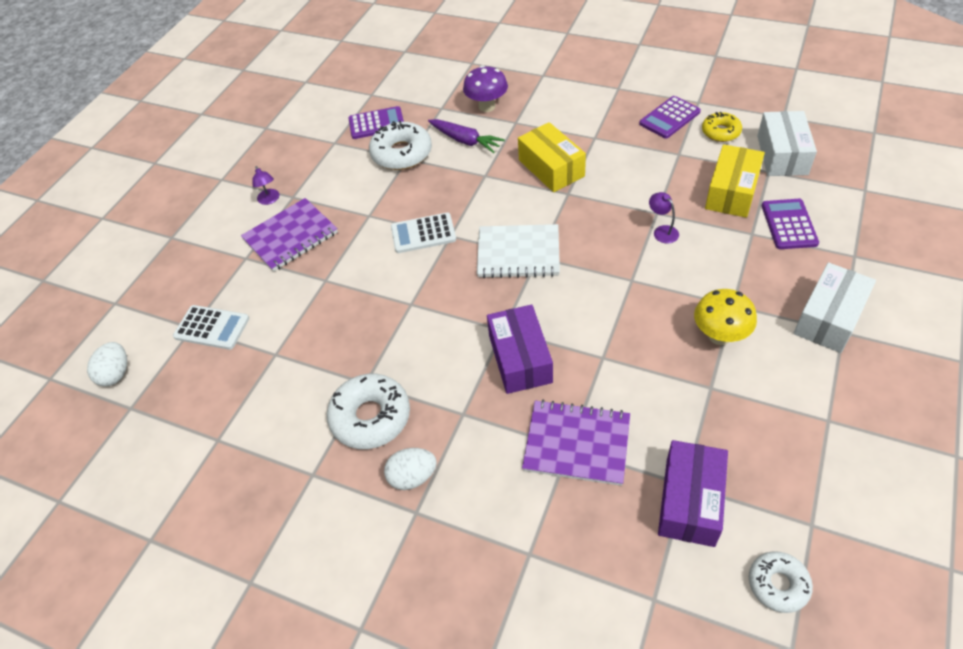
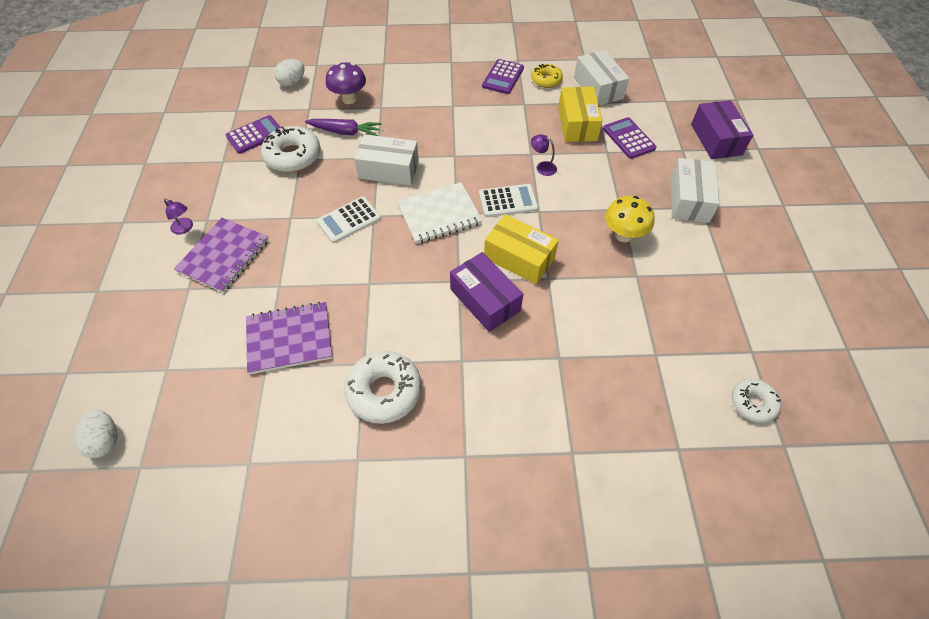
camera: 30 degrees left, 5 degrees up
white calculator [173,305,249,350] -> white calculator moved to [479,184,538,217]
white egg [384,448,437,490] -> white egg moved to [274,59,305,86]
yellow box [518,122,586,192] -> yellow box moved to [484,214,559,284]
purple notebook [522,400,630,486] -> purple notebook moved to [246,302,332,374]
purple box [658,440,728,547] -> purple box moved to [691,100,753,159]
none -> white box [354,134,419,185]

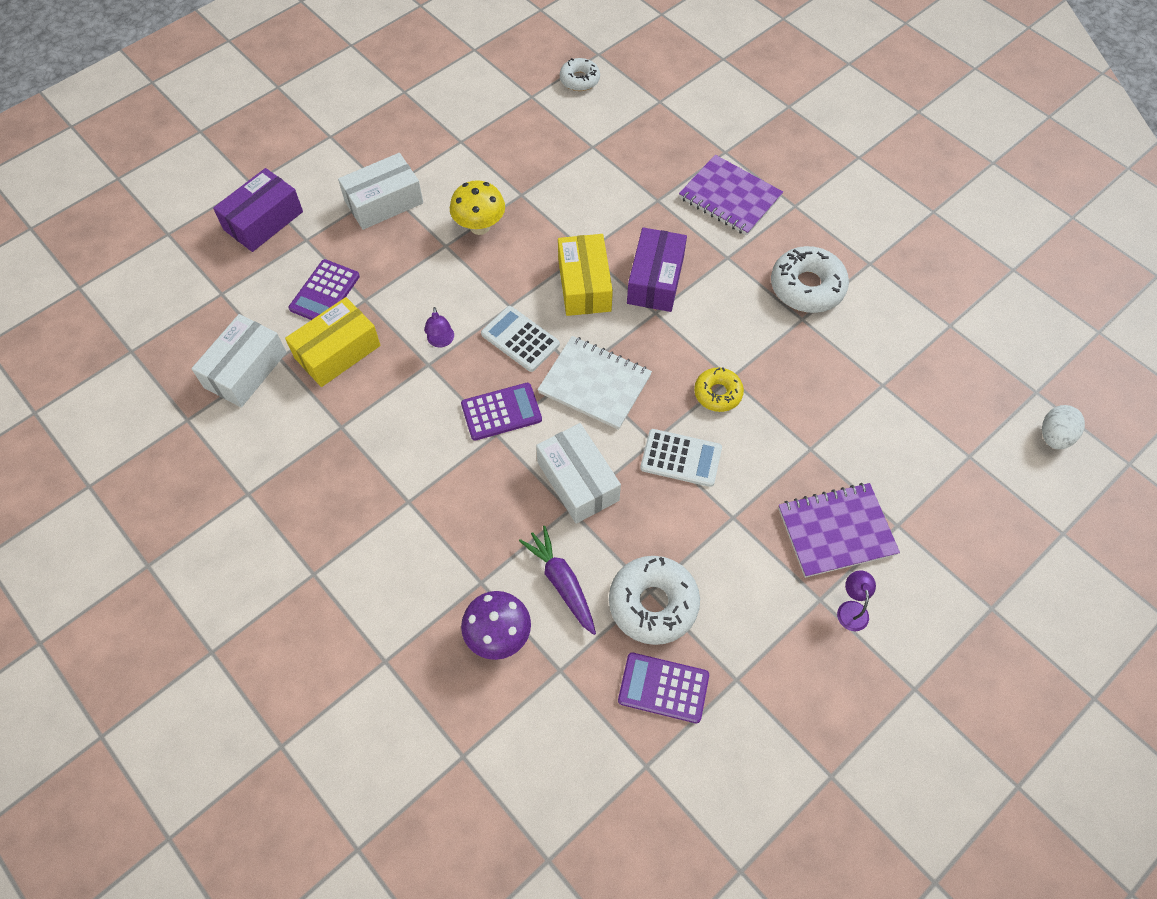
camera: 130 degrees left, 5 degrees up
purple notebook [246,302,332,374] -> purple notebook moved to [679,155,783,236]
white egg [274,59,305,86] -> none
purple calculator [482,59,524,94] -> purple calculator moved to [461,383,542,441]
yellow donut [531,64,563,88] -> yellow donut moved to [694,367,744,412]

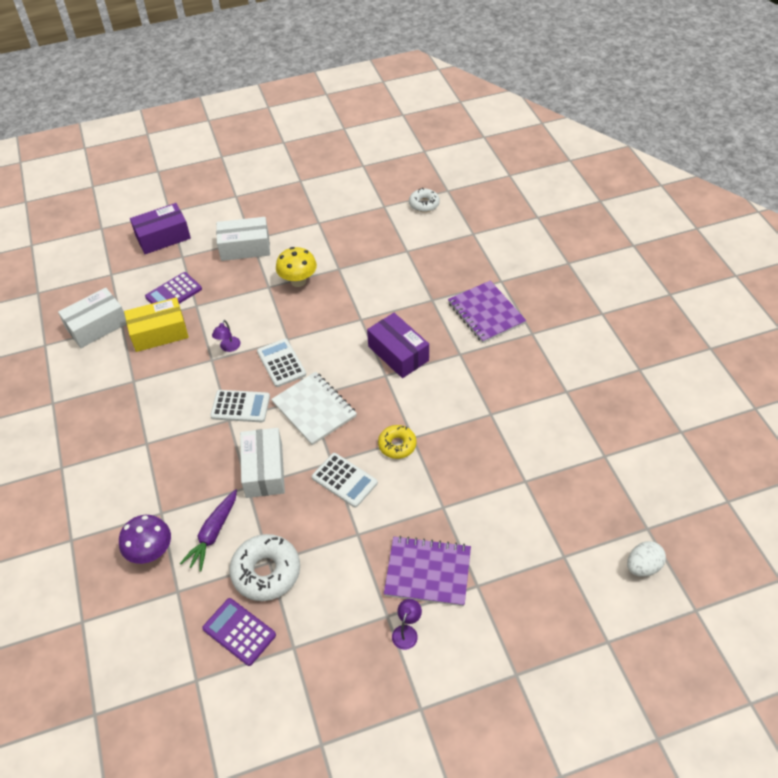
camera: 25 degrees right, 10 degrees down
purple calculator [461,383,542,441] -> white calculator [210,390,270,422]
purple carrot [519,526,596,635] -> purple carrot turned 150 degrees counterclockwise [180,489,237,572]
yellow box [558,234,613,316] -> none
purple box [627,227,687,312] -> purple box turned 75 degrees counterclockwise [367,313,429,378]
white donut [771,246,849,313] -> none

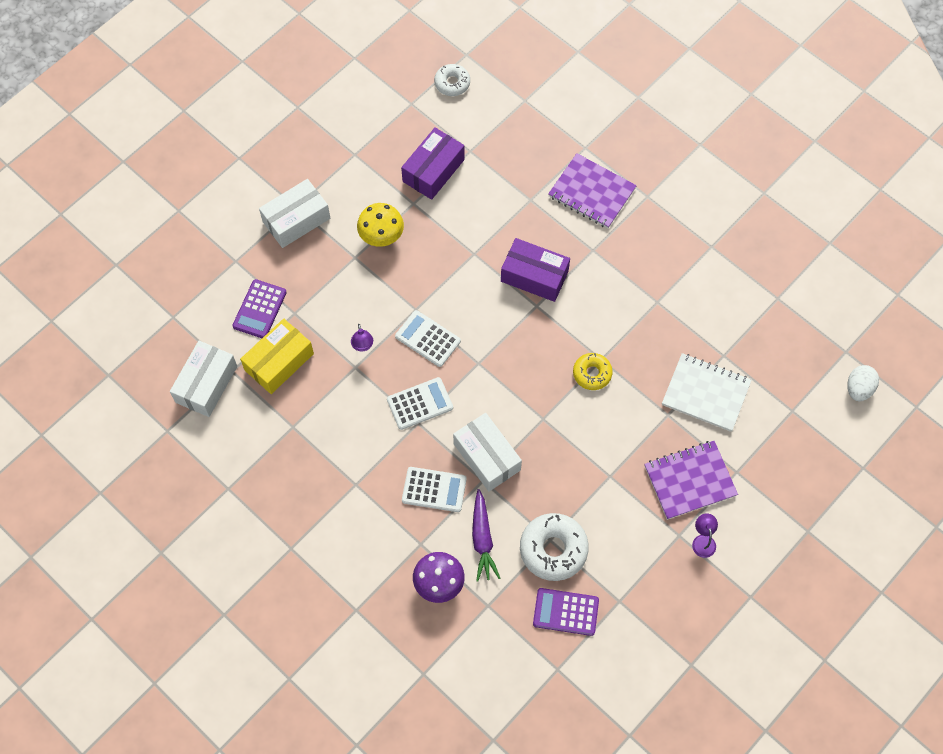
camera: 30 degrees left, 15 degrees up
purple box [130,203,191,254] -> purple box moved to [401,128,465,200]
white notebook [271,372,357,445] -> white notebook moved to [662,353,752,432]
white calculator [312,453,378,508] -> white calculator moved to [402,467,467,512]

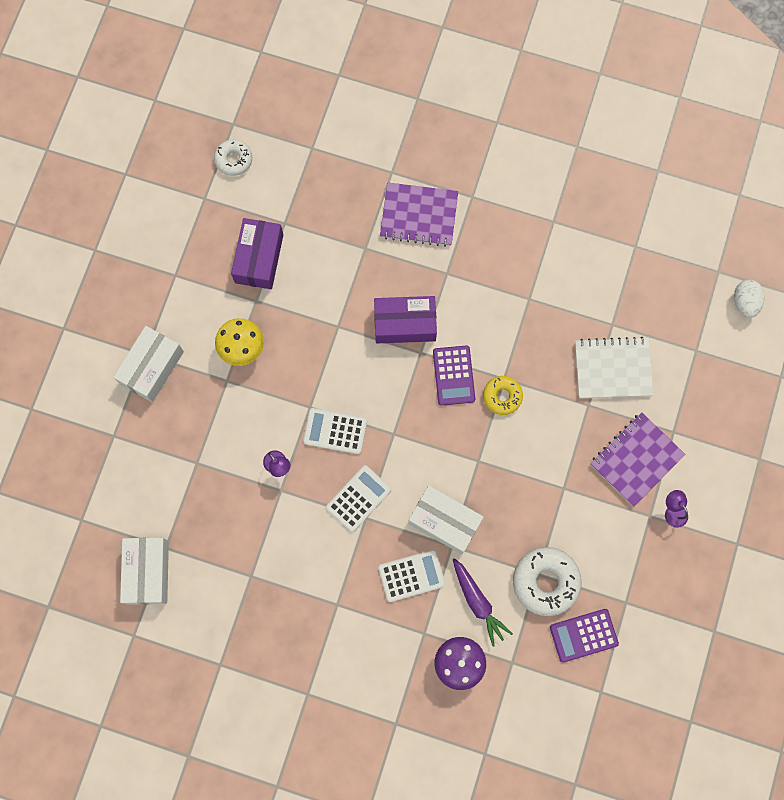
camera: 25 degrees left, 10 degrees up
purple calculator [232,279,287,338] -> purple calculator moved to [433,345,475,406]
yellow box [240,319,314,394] -> none

